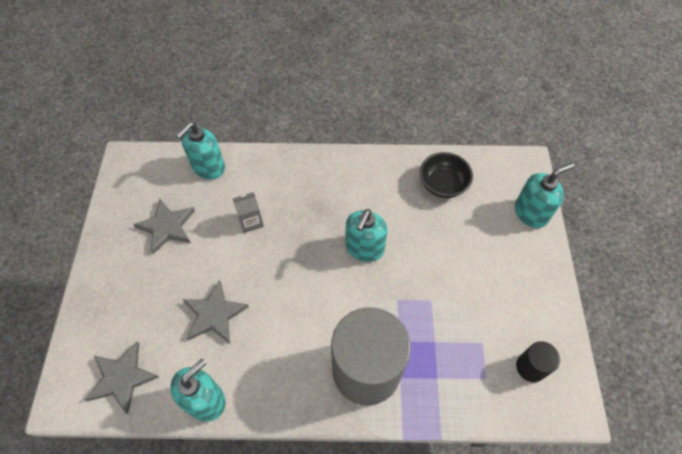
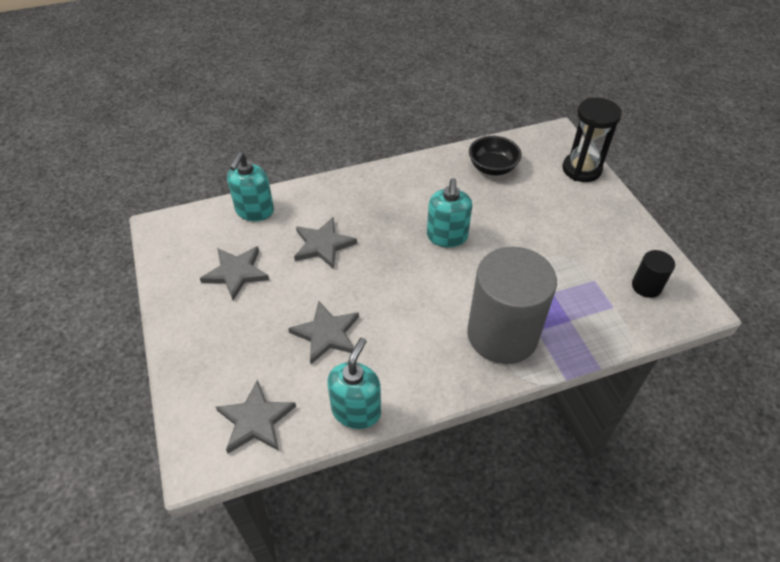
camera: 20 degrees left, 10 degrees down
grey carton [233,192,264,233] -> grey star [294,217,357,269]
turquoise soap dispenser [515,163,574,228] -> black hourglass [563,98,622,182]

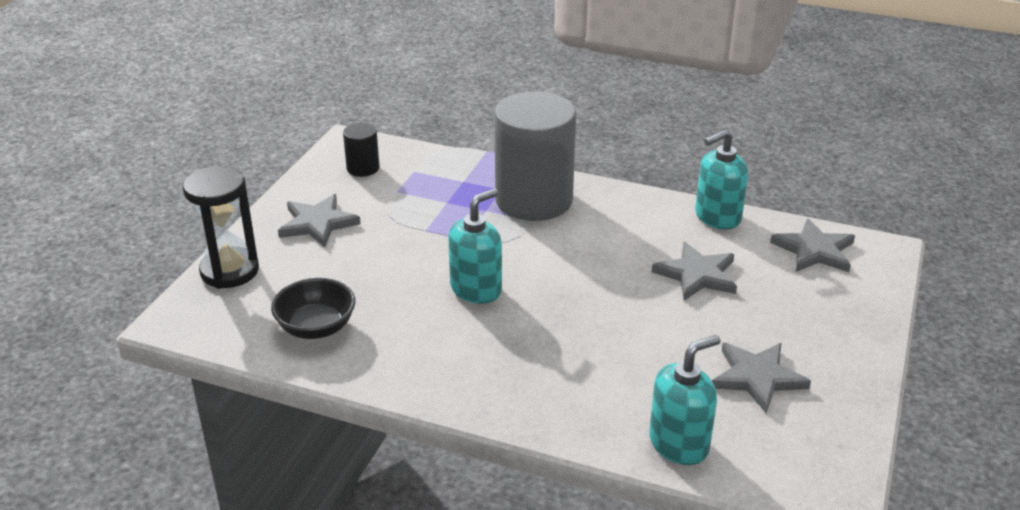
camera: 140 degrees left, 15 degrees down
grey star [294,217,357,269] -> grey star moved to [278,194,361,247]

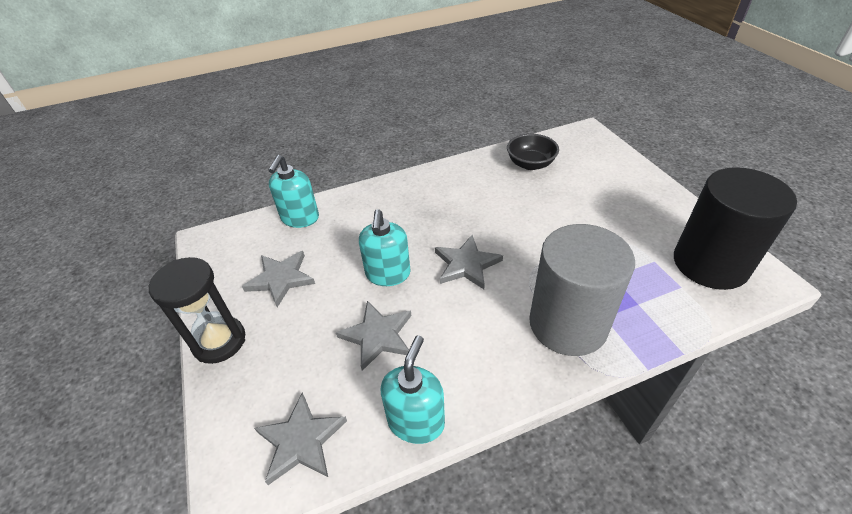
camera: 140 degrees right, 10 degrees up
black hourglass [183,166,259,289] -> black hourglass moved to [149,257,245,364]
grey star [278,194,361,247] -> grey star moved to [435,235,503,289]
black cylinder [343,123,379,177] -> black cylinder [674,167,797,290], size x2.27
turquoise soap dispenser [448,188,502,304] -> turquoise soap dispenser moved to [359,209,411,286]

